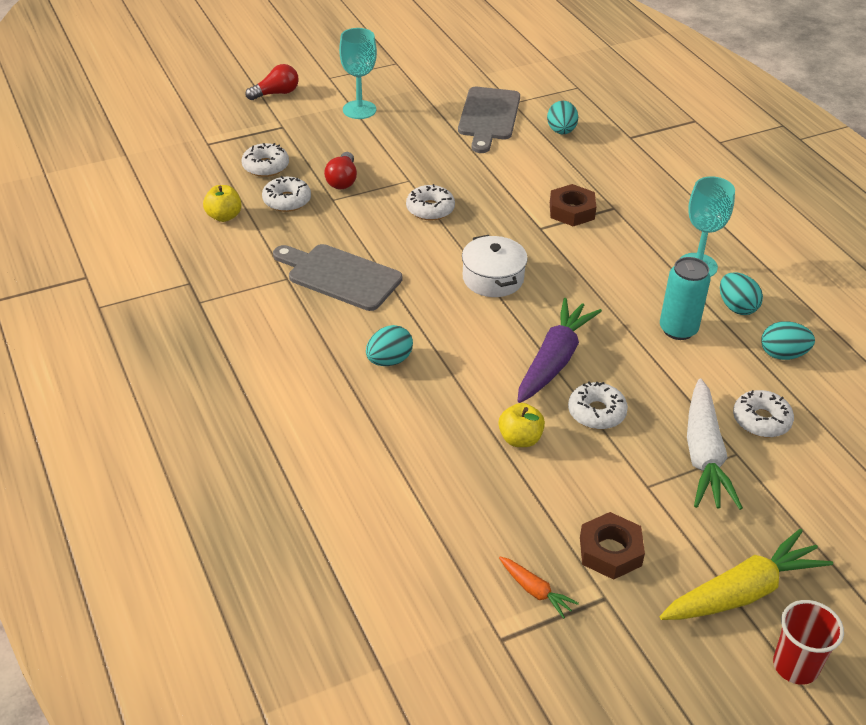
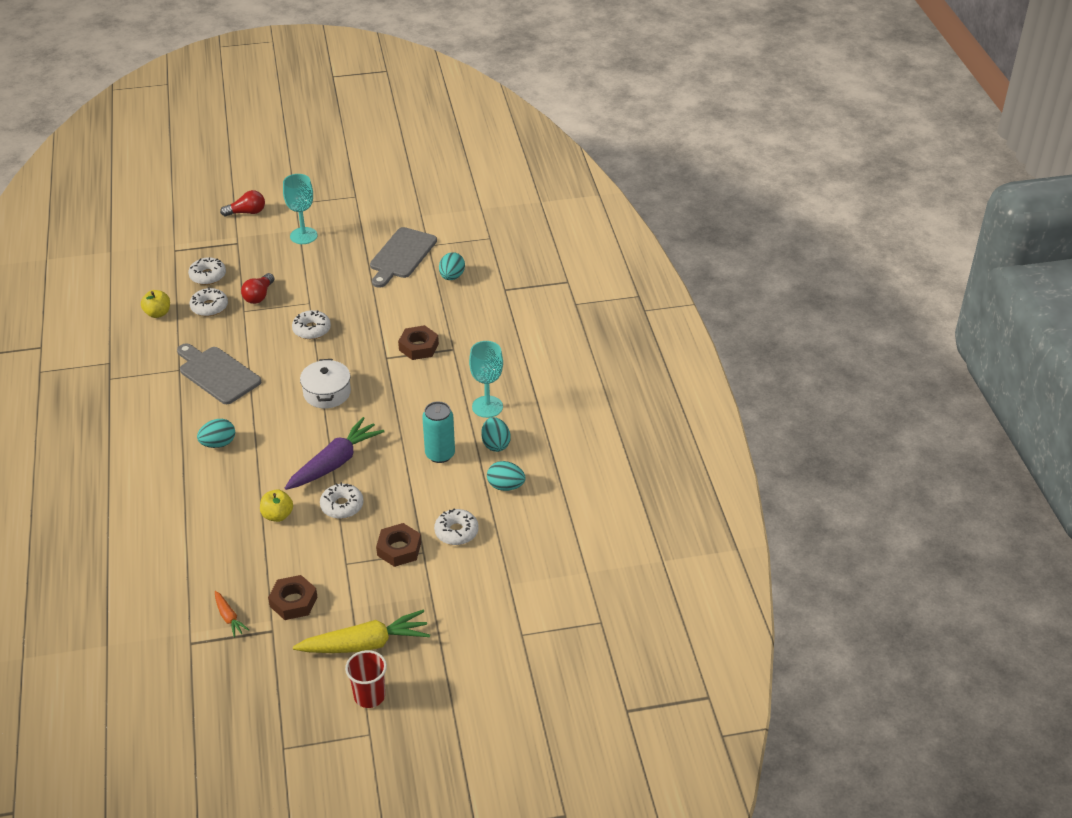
camera: 15 degrees right, 0 degrees up
white carrot [687,378,743,510] -> brown nut [376,523,421,567]

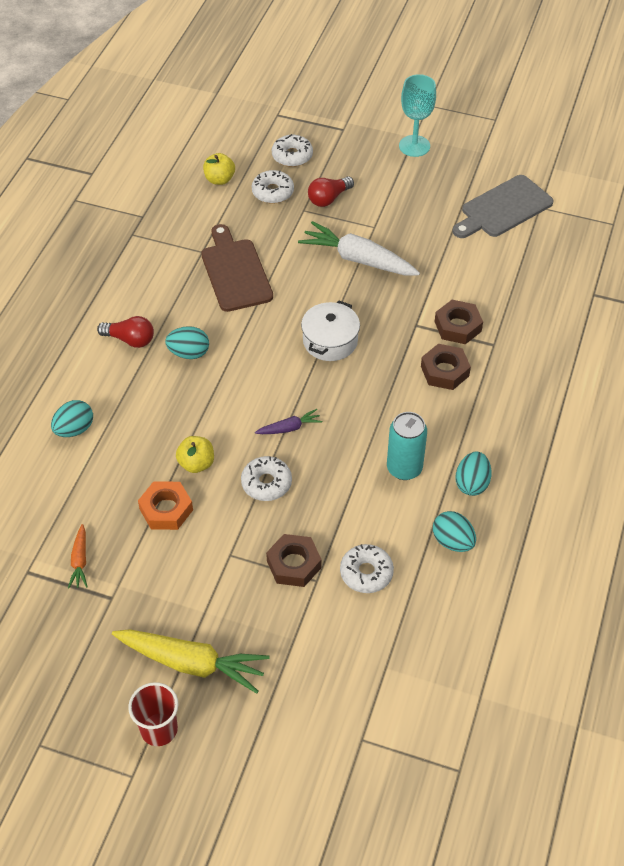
camera: 30 degrees right, 10 degrees up
grey cutting board [177,344,261,404] -> brown cutting board [201,224,273,312]
red light bulb [220,190,265,216] -> red light bulb moved to [97,316,154,348]
brown nut [268,575,317,620] -> brown nut moved to [421,344,471,390]
purple carrot [285,417,385,490] -> purple carrot [255,409,322,434], size x0.48
white donut [292,310,331,339] -> white carrot [298,221,420,275]
turquoise egg [439,252,465,280] -> turquoise egg moved to [51,400,93,437]
turquoise goblet [469,341,503,418] -> none
none -> orange nut [138,481,193,530]

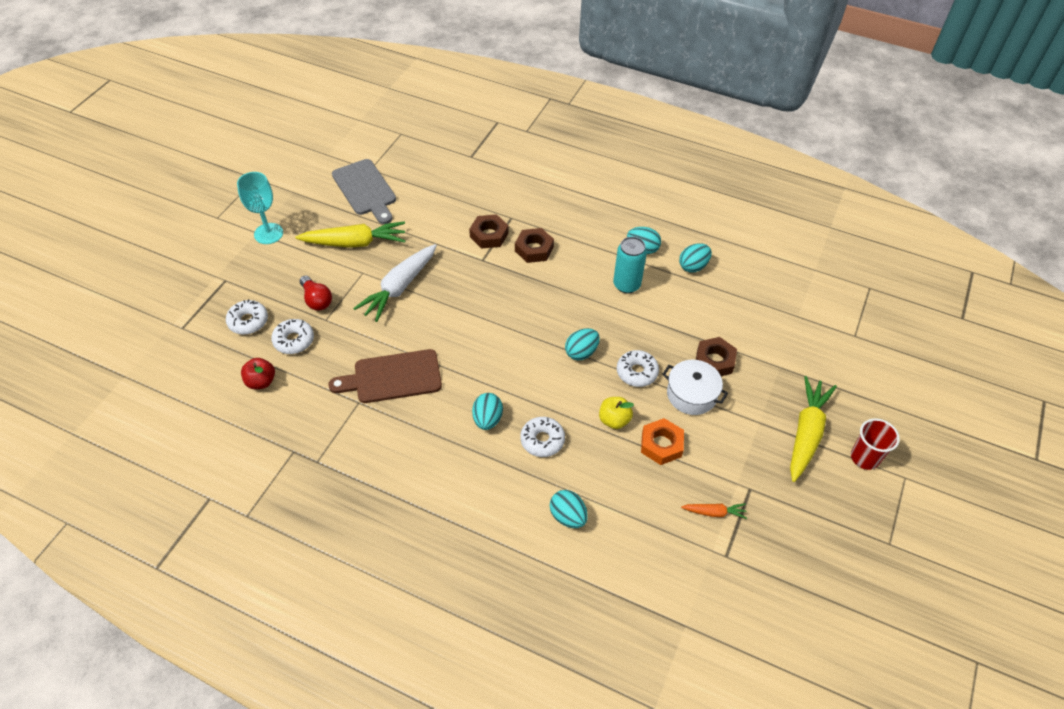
camera: 85 degrees left, 0 degrees up
red light bulb [97,316,154,348] -> none
yellow apple [203,153,235,185] -> red apple [241,358,275,389]
purple carrot [255,409,322,434] -> turquoise egg [565,328,600,361]
white pot [301,300,360,361] -> white pot moved to [662,360,728,415]
white donut [340,544,394,593] -> white donut moved to [520,417,565,457]
none -> yellow carrot [295,221,406,248]

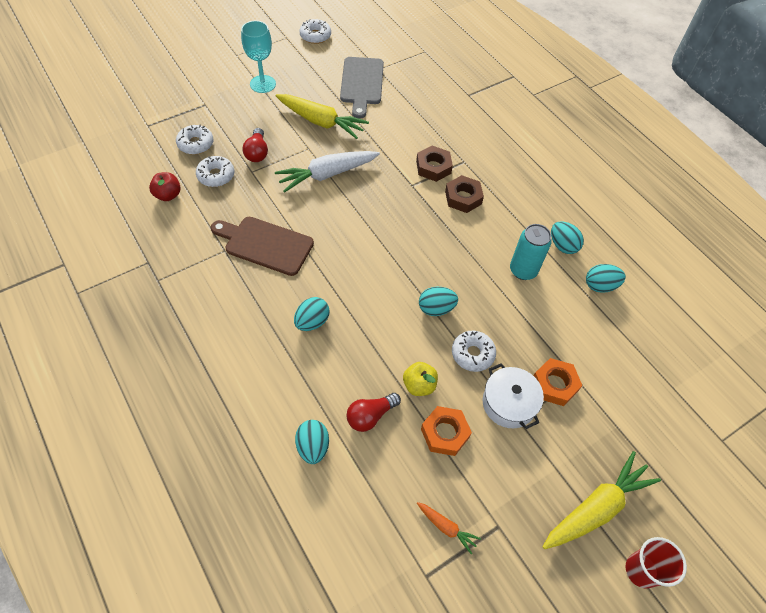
camera: 30 degrees right, 5 degrees up
white donut [520,417,565,457] -> white donut moved to [299,19,331,44]
brown nut [696,337,737,376] -> orange nut [534,358,582,406]
none -> red light bulb [346,393,401,432]

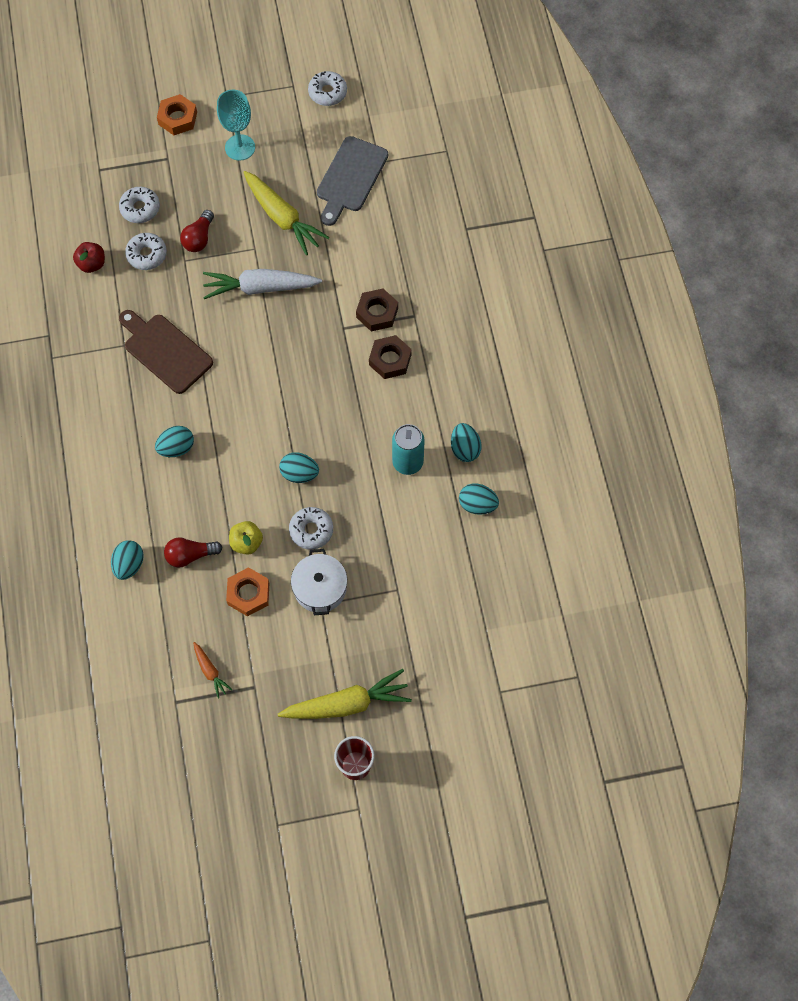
camera: 25 degrees right, 10 degrees up
orange nut [534,358,582,406] -> orange nut moved to [157,94,197,135]

